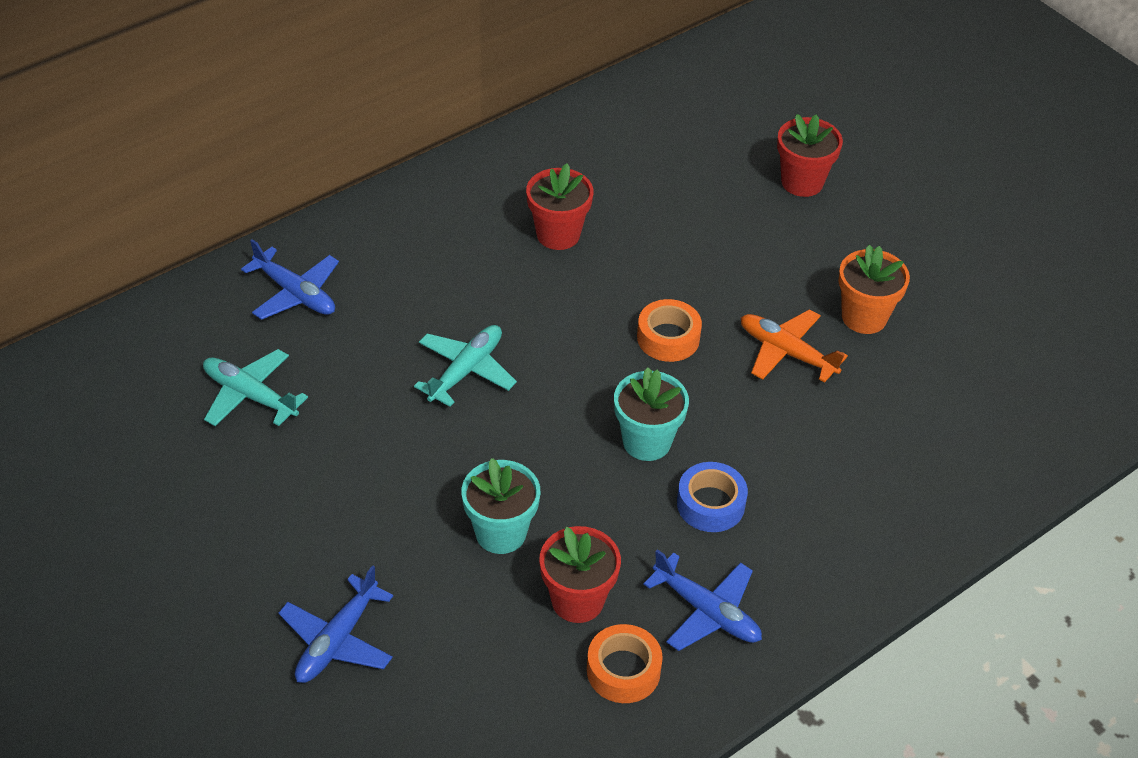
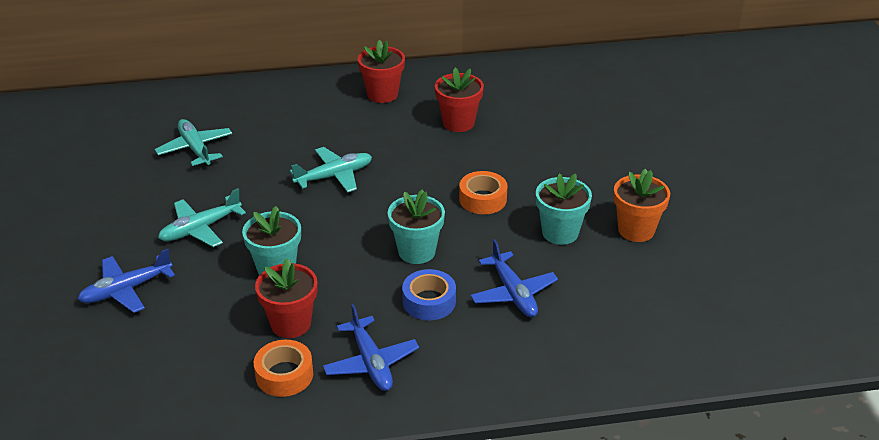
camera: 30 degrees right, 10 degrees down
blue plane [241,239,339,320] -> blue plane moved to [470,239,558,317]
orange plane [741,309,848,383] -> turquoise flower pot [536,173,592,245]
red flower pot [777,114,843,197] -> red flower pot moved to [358,40,405,103]
none -> turquoise plane [158,188,246,247]

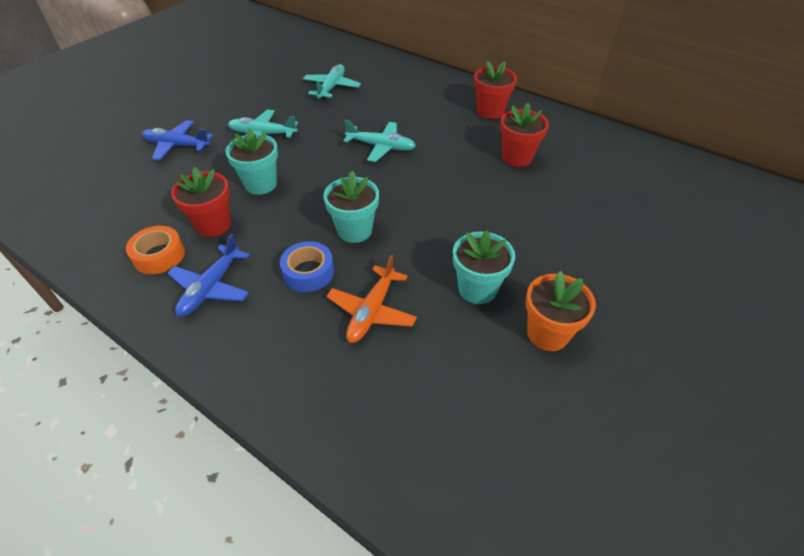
camera: 45 degrees right, 10 degrees up
orange tape [459,171,508,214] -> none
blue plane [470,239,558,317] -> orange plane [326,255,417,343]

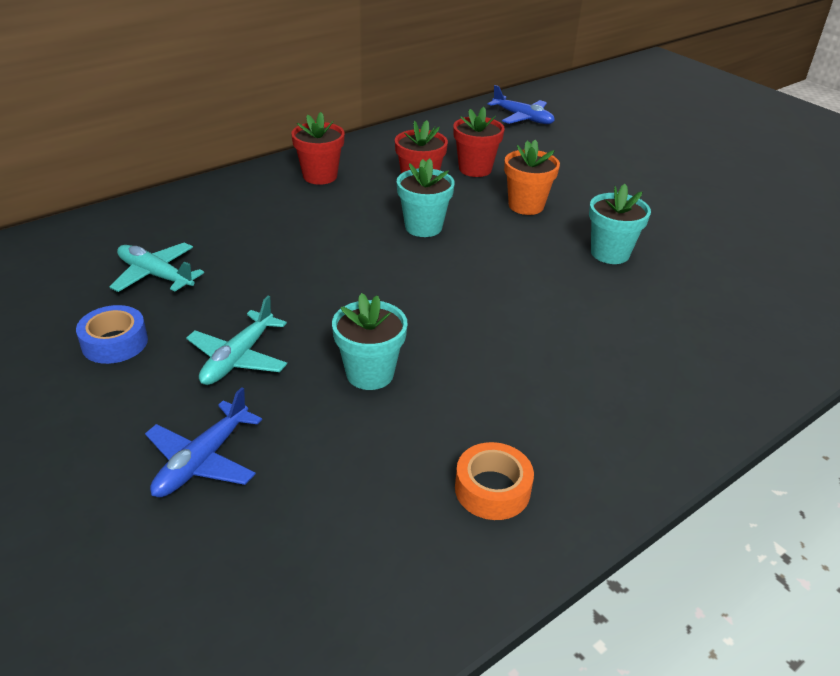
camera: 75 degrees left, 10 degrees down
blue plane [167,234,250,317] -> blue plane moved to [488,85,555,124]
red flower pot [171,167,231,237] -> red flower pot moved to [453,107,505,177]
blue tape [280,241,334,292] -> blue tape moved to [76,305,148,364]
turquoise flower pot [323,171,379,243] -> turquoise flower pot moved to [397,159,455,237]
orange plane [326,255,417,343] -> none
turquoise plane [343,120,416,162] -> none
orange flower pot [526,271,596,351] -> orange flower pot moved to [504,140,560,215]

